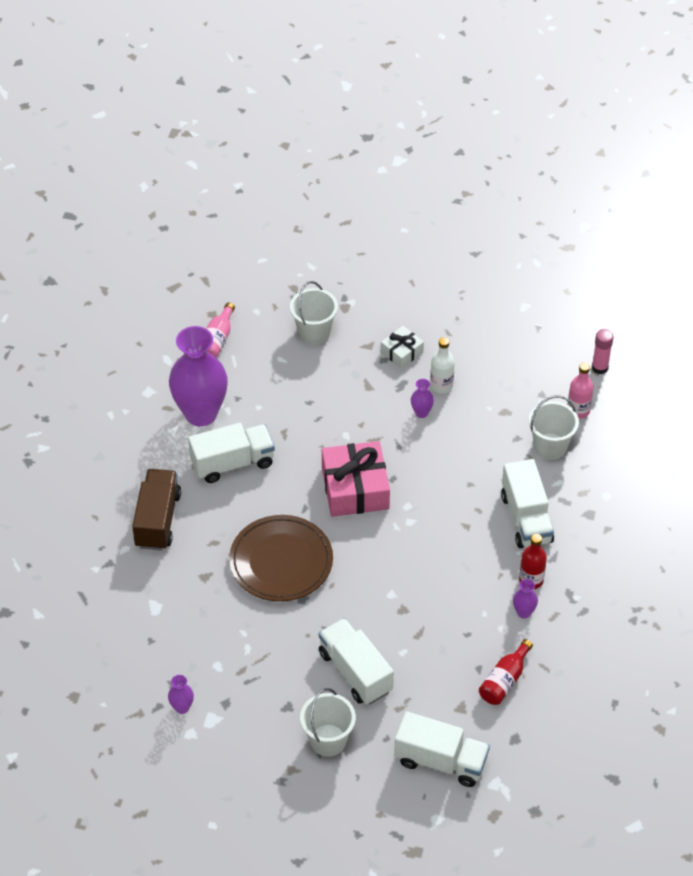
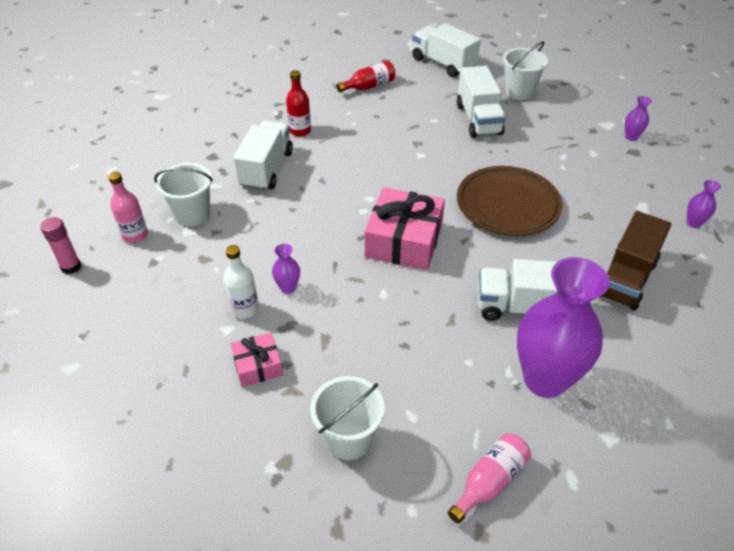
camera: 155 degrees left, 5 degrees down
white gift [381,326,424,369] -> pink gift [231,332,283,387]
purple vase [513,579,538,619] -> purple vase moved to [687,180,721,228]

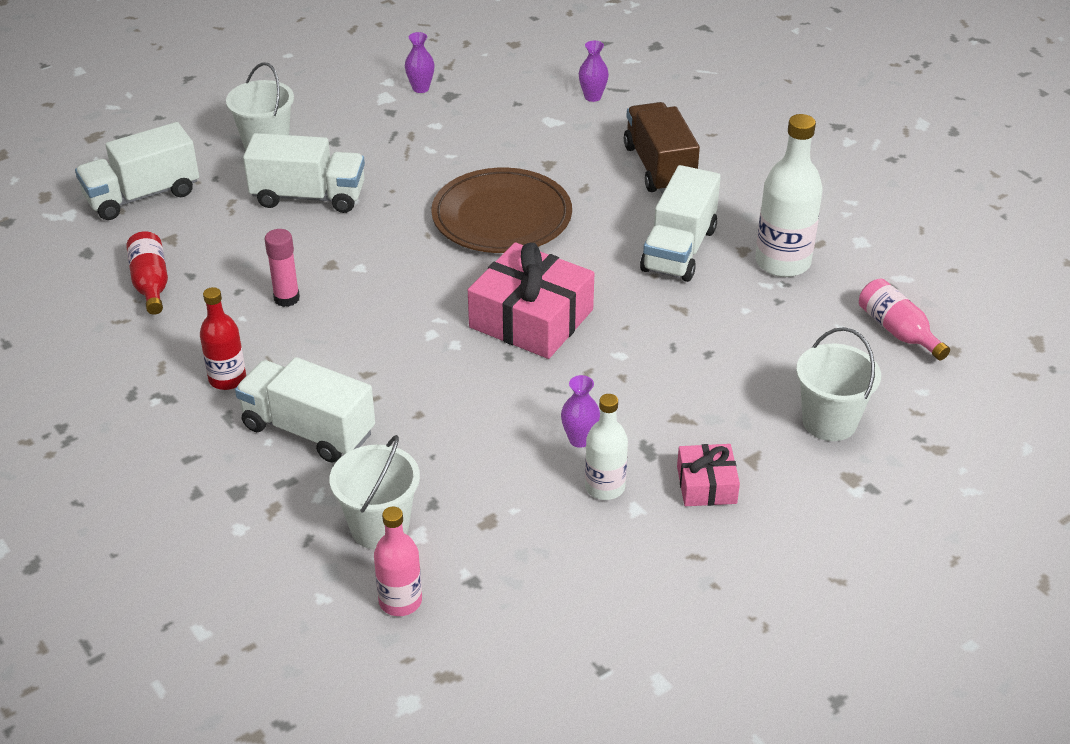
camera: 75 degrees left, 5 degrees down
pink glue stick [40,217,81,274] -> pink glue stick moved to [265,229,300,307]
purple vase [517,257,609,398] -> white bottle [755,114,823,277]
brown truck [600,211,671,310] -> brown truck turned 150 degrees counterclockwise [624,102,700,194]

